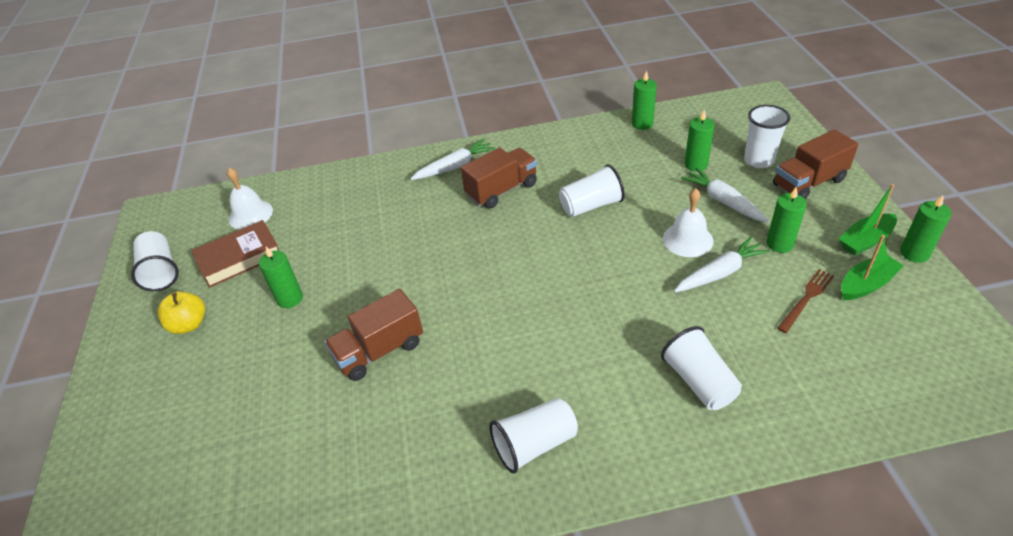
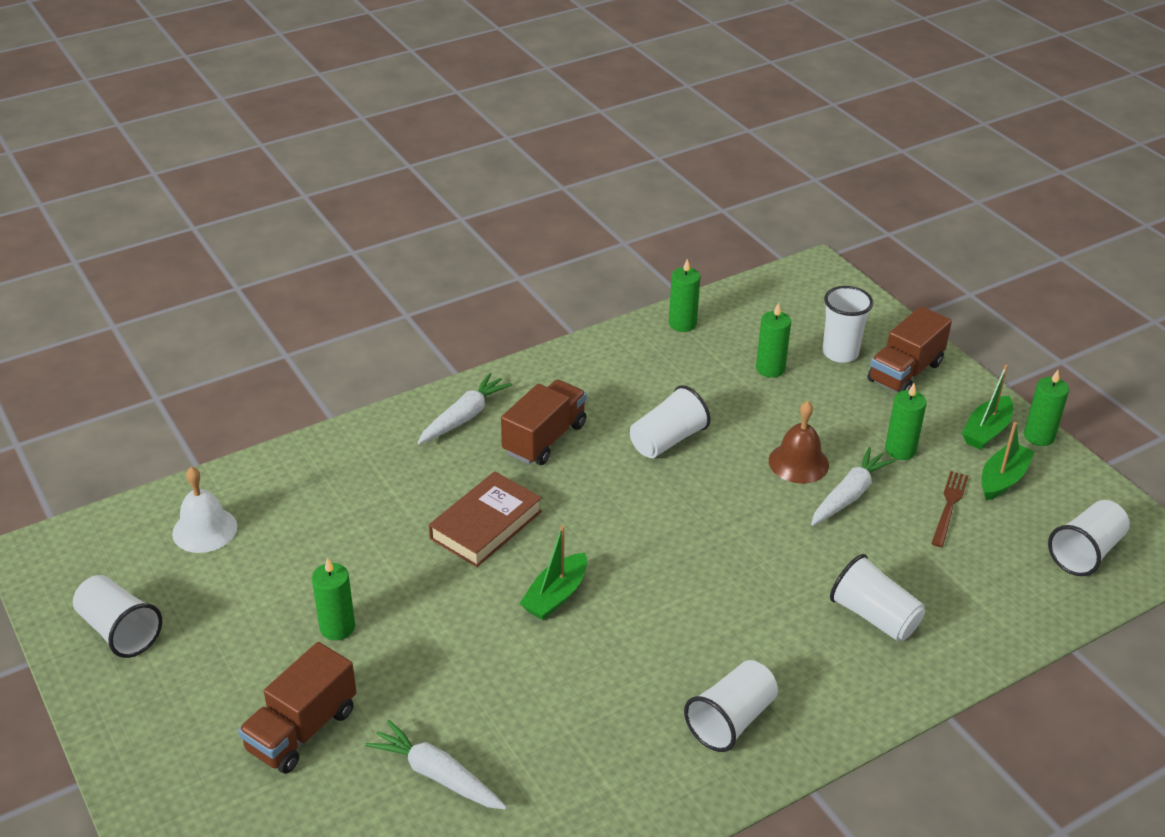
camera: 25 degrees left, 5 degrees down
yellow apple [157,291,205,334] -> none
brown book [191,220,279,288] -> brown book moved to [429,471,542,567]
brown truck [324,289,423,381] -> brown truck moved to [238,642,357,774]
white bell [663,188,713,257] -> brown bell [769,401,829,484]
white carrot [681,168,770,223] -> white carrot moved to [365,720,507,810]
none -> green boat [519,525,587,620]
none -> white cup [1048,500,1130,576]

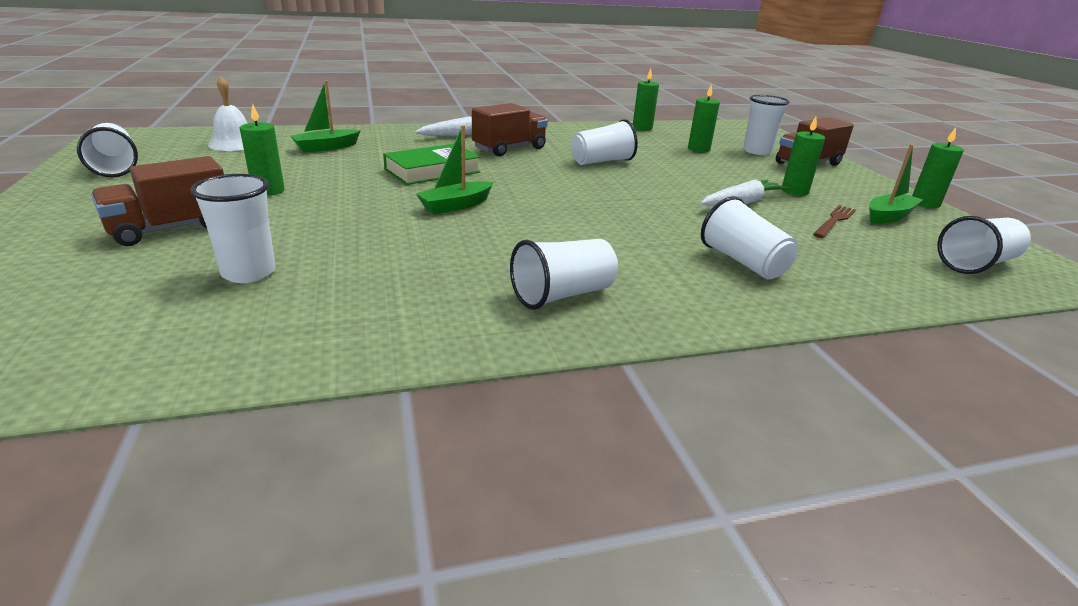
camera: 15 degrees right, 10 degrees down
white carrot [365,720,507,810] -> white cup [191,174,276,283]
brown book [429,471,542,567] -> green book [383,144,480,185]
brown bell [769,401,829,484] -> none
green boat [962,364,1013,450] -> green boat moved to [291,81,361,153]

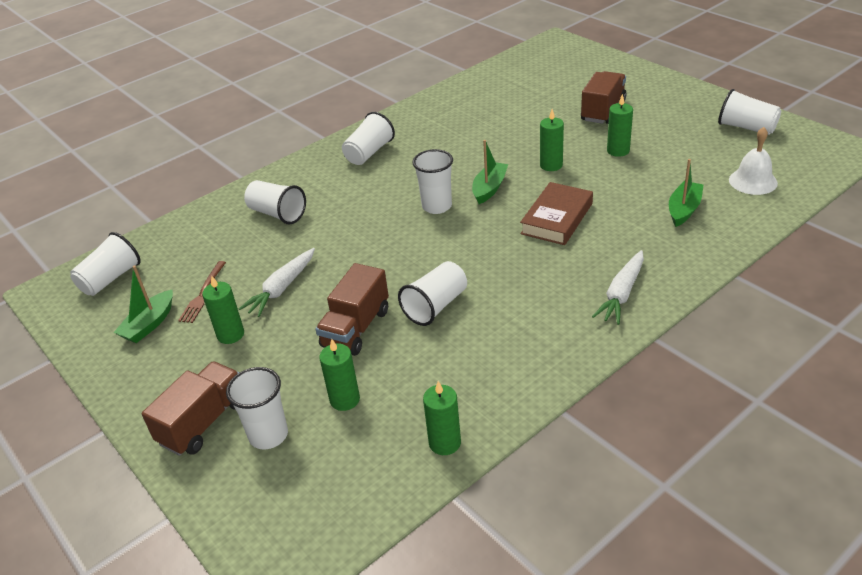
camera: 160 degrees right, 10 degrees up
white cup [191,174,276,283] -> white cup moved to [413,149,453,214]
green book [383,144,480,185] -> brown book [520,182,593,245]
brown truck [472,103,548,157] -> brown truck moved to [315,263,389,356]
green candle [912,127,964,208] -> green candle moved to [540,109,564,171]

